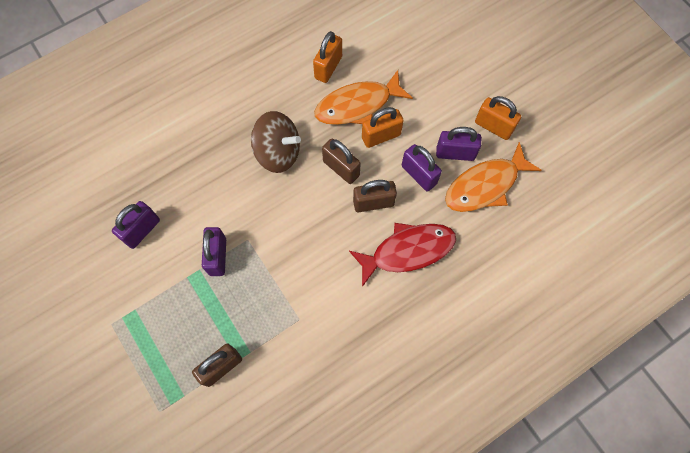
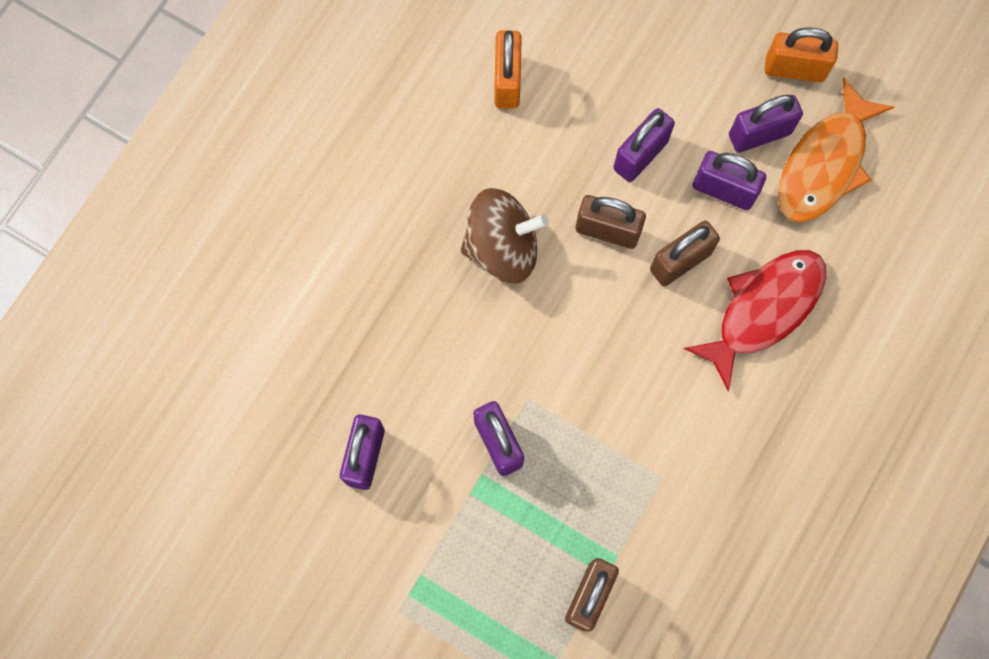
camera: 25 degrees left, 5 degrees up
orange fish [314,70,413,125] -> none
orange padlock [362,107,404,148] -> purple padlock [613,108,675,182]

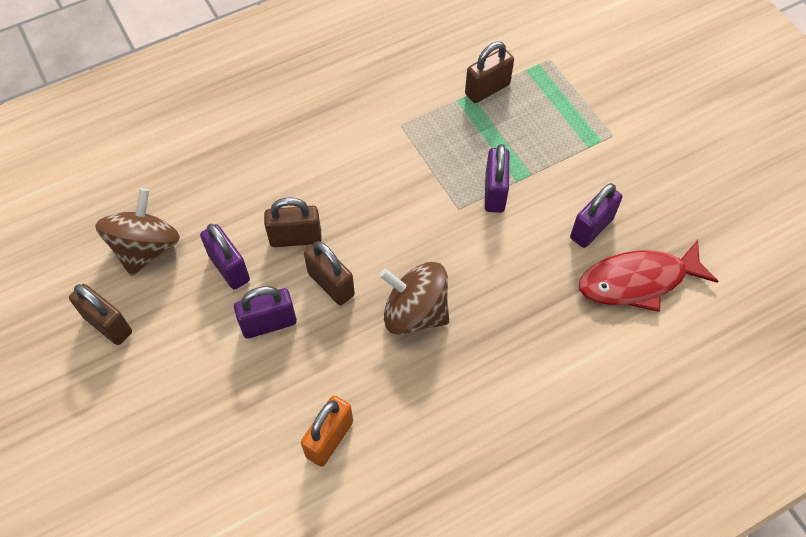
camera: 150 degrees left, 15 degrees down
red fish [684,250,826,391] -> red fish moved to [579,240,718,312]
purple padlock [729,95,803,153] -> none
orange padlock [764,28,838,82] -> brown padlock [69,284,132,345]
orange fish [778,78,894,223] -> brown spinning top [95,189,180,276]

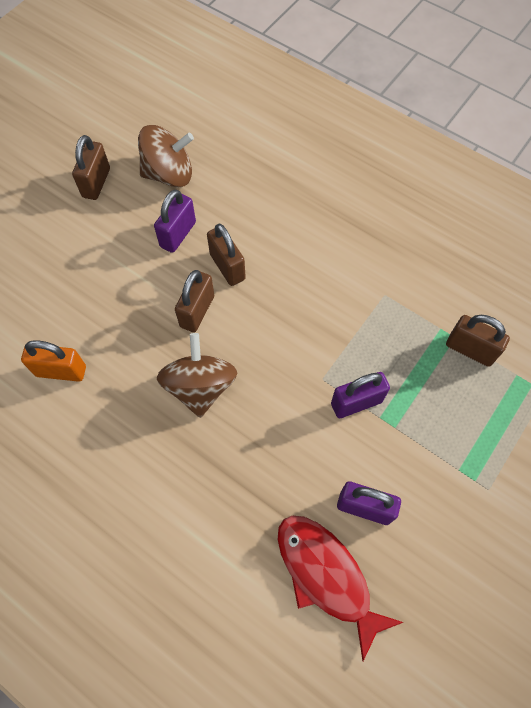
camera: 65 degrees right, 5 degrees up
purple padlock [234,286,297,339] -> none

